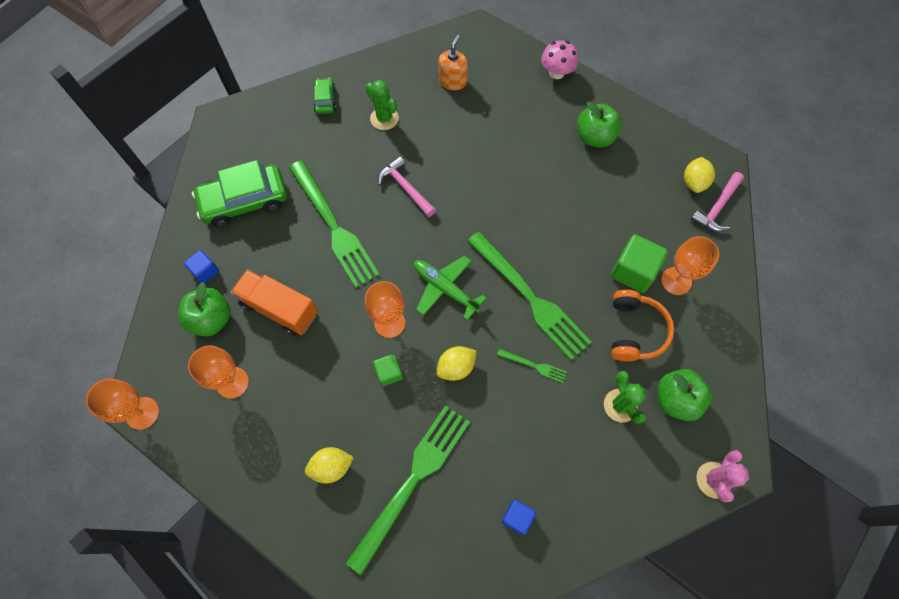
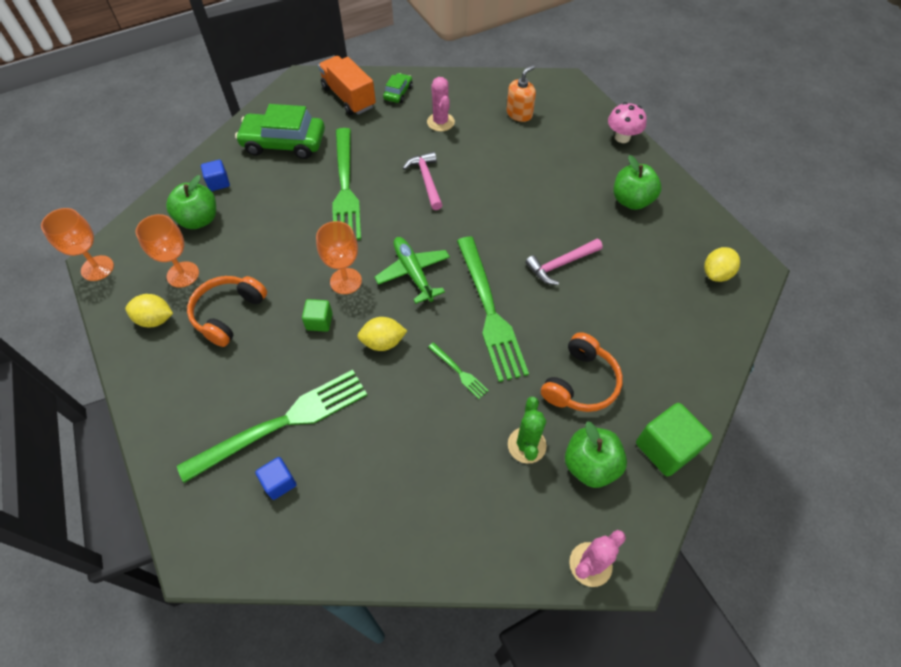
camera: 25 degrees right, 10 degrees down
orange truck [231,269,318,336] -> orange truck moved to [318,56,376,115]
yellow lemon [305,447,354,484] -> yellow lemon moved to [125,294,173,327]
green cactus [366,80,399,130] -> pink cactus [427,77,455,131]
blue cube [502,499,536,535] -> blue cube moved to [255,457,297,500]
green cube [611,234,668,293] -> green cube moved to [636,403,712,476]
orange goblet [661,236,719,295] -> none
pink hammer [690,172,744,232] -> pink hammer moved to [525,239,603,285]
none -> orange headphones [187,276,267,347]

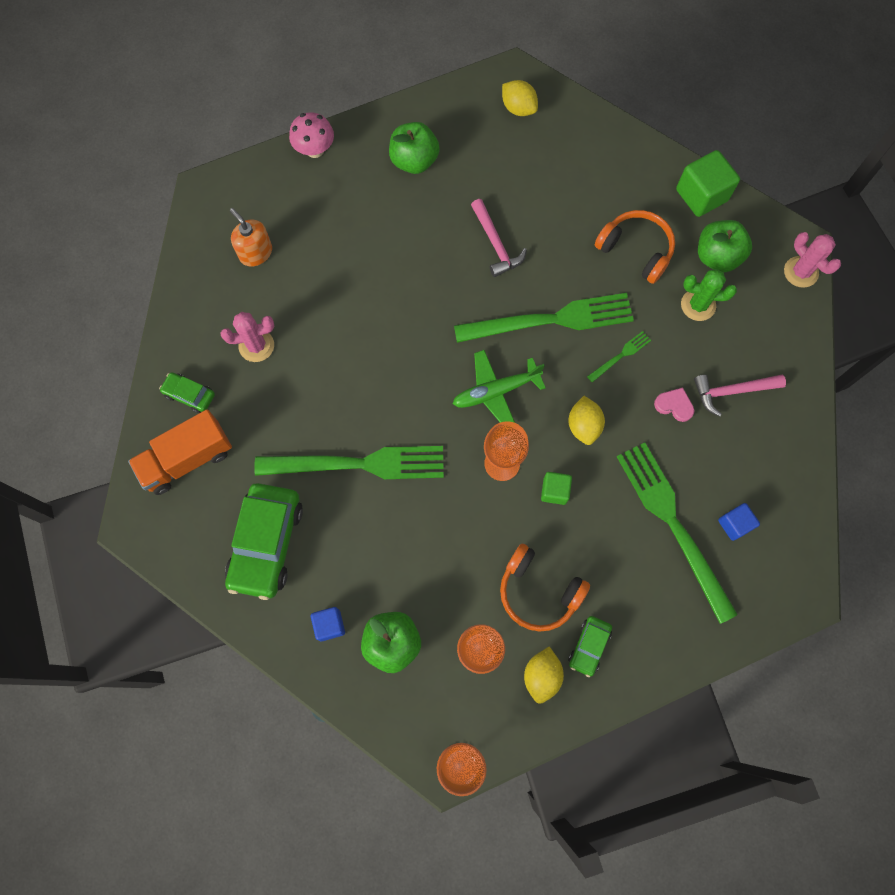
camera: 85 degrees left, 15 degrees up
pink hammer [403,152,443,210] -> pink hammer moved to [694,375,786,417]
none -> green car [569,616,612,677]
none -> pink heart [654,387,694,422]

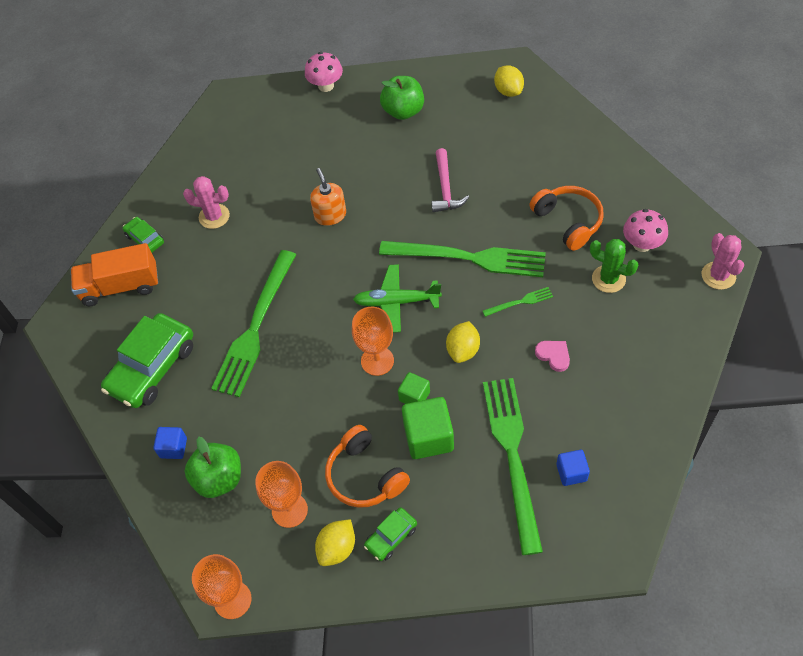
camera: 25 degrees right, 15 degrees down
orange soap dispenser [230,208,272,267] -> orange soap dispenser moved to [310,168,346,226]
green fork [254,446,444,479] -> green fork turned 90 degrees clockwise [211,250,296,397]
green cube [676,150,740,217] -> green cube moved to [402,397,454,459]
pink hammer [694,375,786,417] -> none
green apple [698,220,752,272] -> pink mushroom [623,209,668,252]

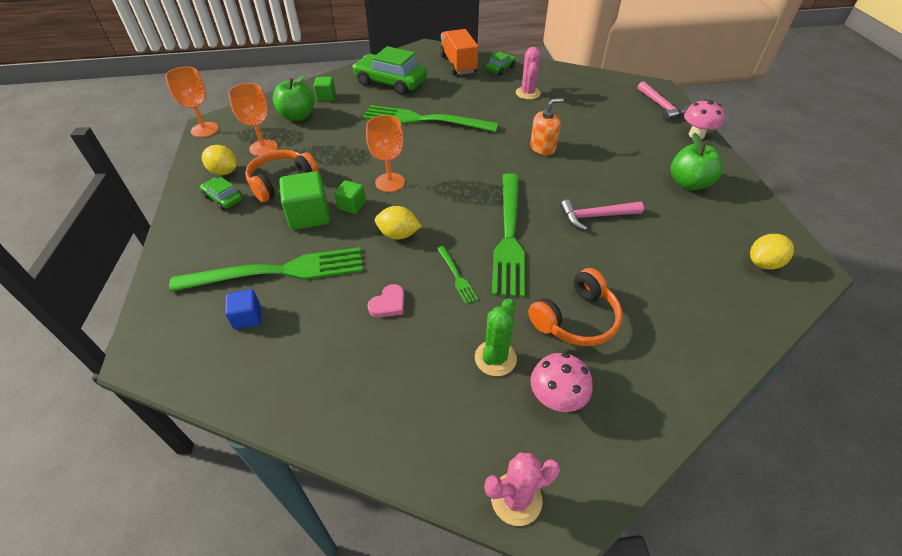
camera: 80 degrees right, 10 degrees down
blue cube [153,427,187,459] -> green cube [313,77,336,101]
green plane [353,264,442,333] -> none
none -> pink hammer [637,81,688,121]

